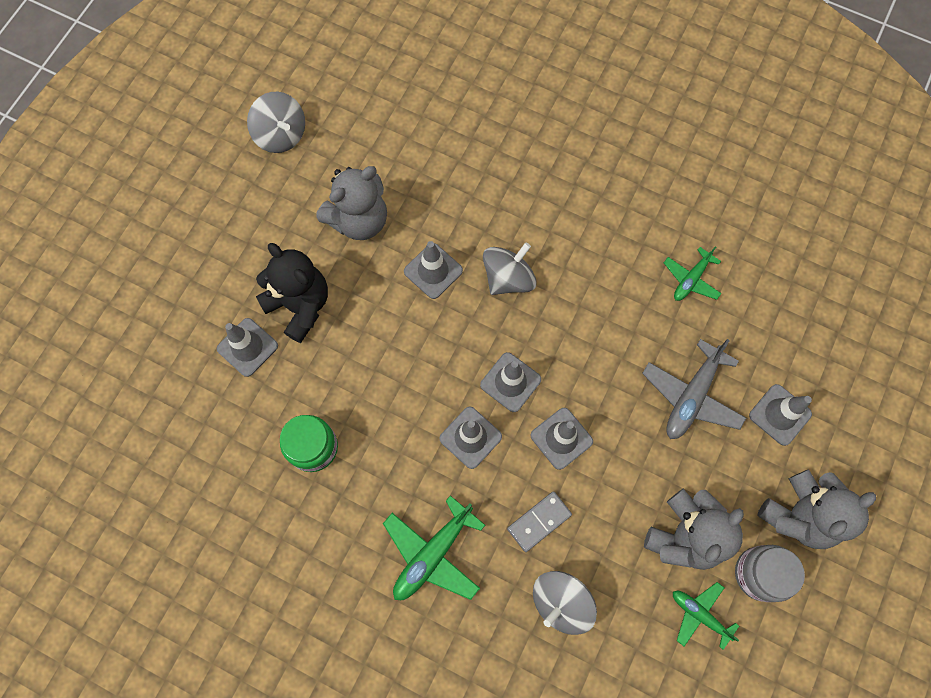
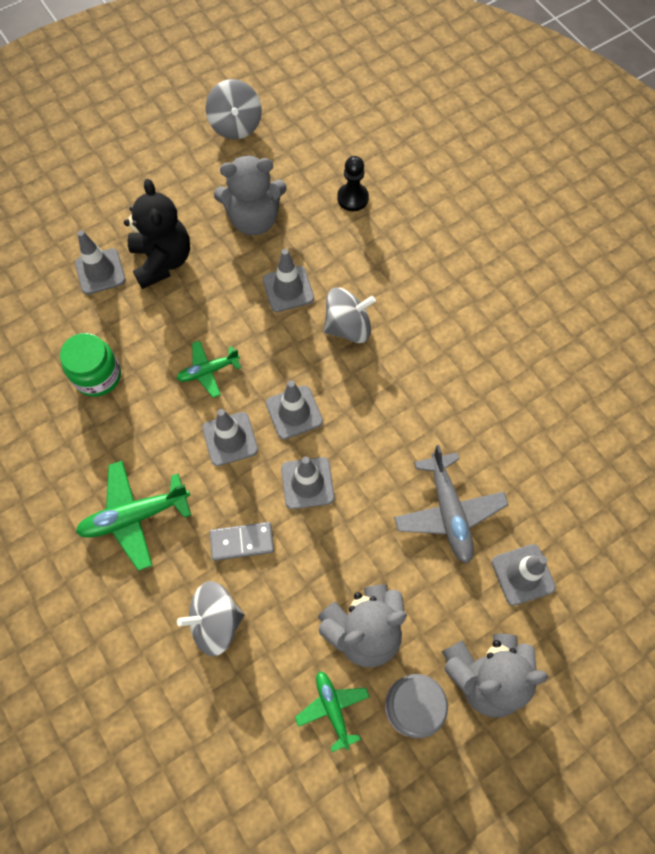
camera: 30 degrees right, 5 degrees down
grey plane [642,339,746,439] -> grey plane turned 75 degrees counterclockwise [394,445,509,564]
green plane [664,247,722,301] -> green plane moved to [177,340,241,398]
none -> black pawn [337,156,369,211]

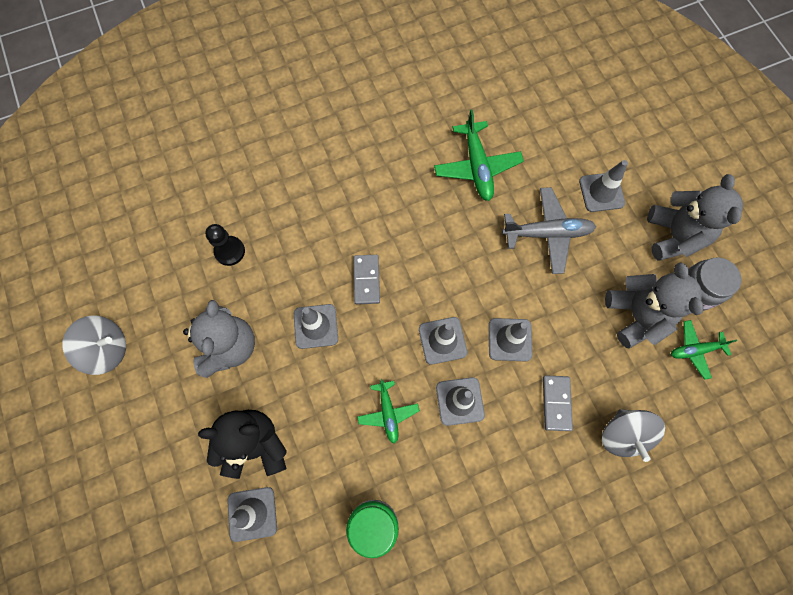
camera: 80 degrees left, 5 degrees up
green plane [76,461,191,571] -> green plane moved to [434,109,524,201]
grey spinning top [324,288,376,343] -> grey domino [353,255,380,304]

